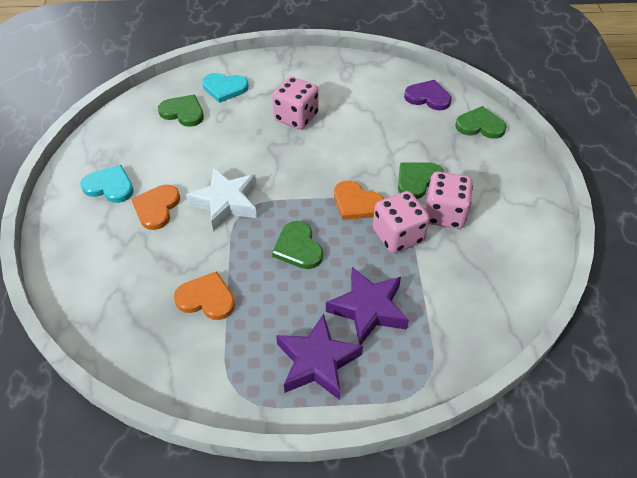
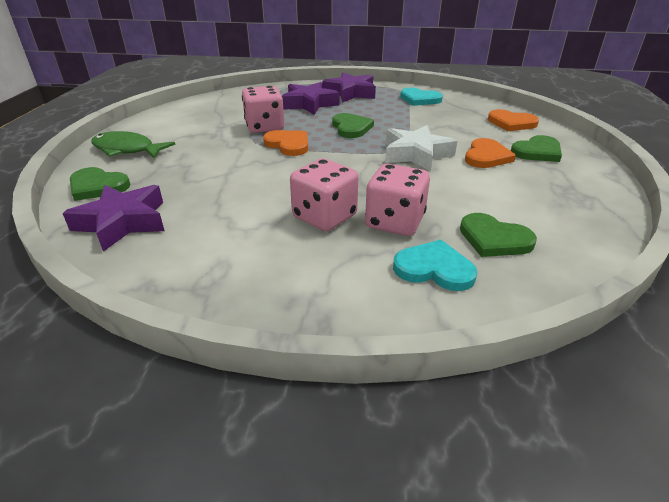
camera: 170 degrees left, 15 degrees down
turquoise heart [81,165,134,203] -> turquoise heart moved to [400,88,443,106]
orange heart [174,271,235,320] -> orange heart moved to [488,109,539,131]
green heart [398,163,444,199] -> green heart moved to [511,135,562,162]
purple heart [404,80,452,110] -> purple star [62,185,164,252]
pink dice [425,172,473,229] -> pink dice moved to [365,164,430,236]
none -> green fish [91,131,175,158]

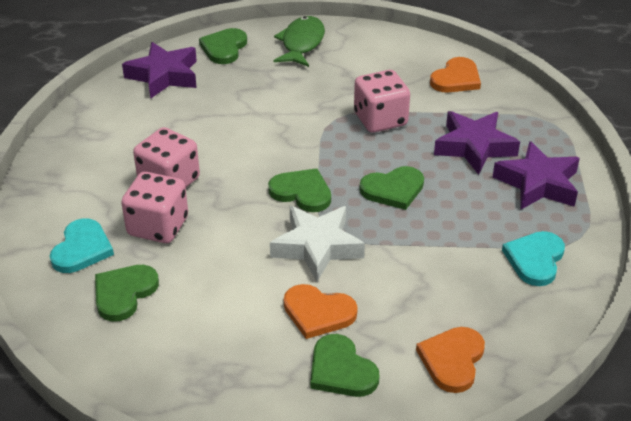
camera: 85 degrees right, 5 degrees up
orange heart [263,130,308,156] -> orange heart moved to [430,57,481,93]
none -> green heart [268,169,331,212]

